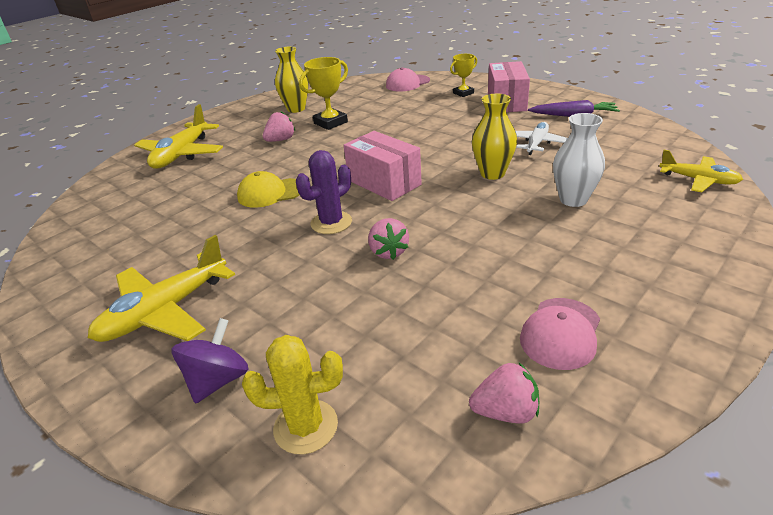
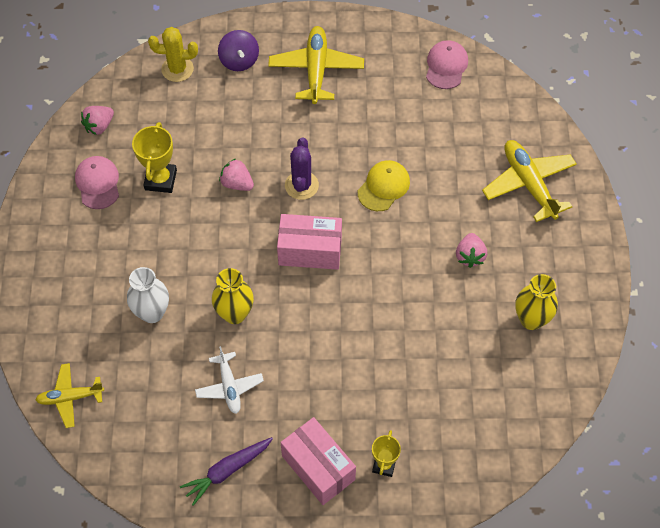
camera: 135 degrees right, 25 degrees up
yellow cactus [242,335,343,454] -> yellow cactus turned 45 degrees clockwise [148,27,198,82]
yellow trophy [299,57,348,130] -> yellow trophy moved to [132,122,177,193]
pink cap [386,67,430,92] -> pink cap moved to [426,40,468,89]

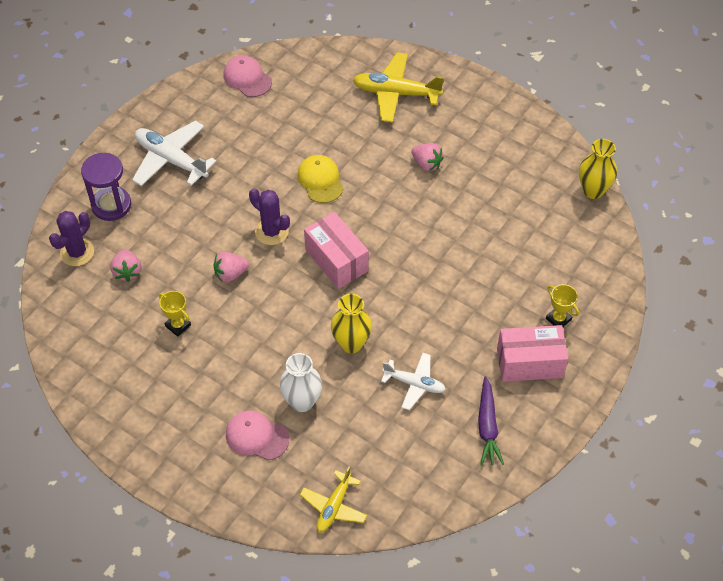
camera: 55 degrees left, 5 degrees down
pink cap [75,156,119,209] -> pink cap moved to [226,411,289,460]
pink strawberry [81,106,114,135] -> pink strawberry moved to [110,249,141,282]
yellow trophy [132,122,177,193] -> yellow trophy [159,291,191,337], size x0.64
yellow cactus [148,27,198,82] -> purple cactus [49,211,94,266]
purple spinning top [218,30,259,71] -> purple hourglass [81,153,131,221]
yellow plane [268,26,364,104] -> white plane [132,120,217,186]
pink box [277,214,342,270] -> pink box turned 75 degrees counterclockwise [304,212,369,289]
yellow vase [515,274,558,330] -> yellow vase moved to [579,139,617,199]

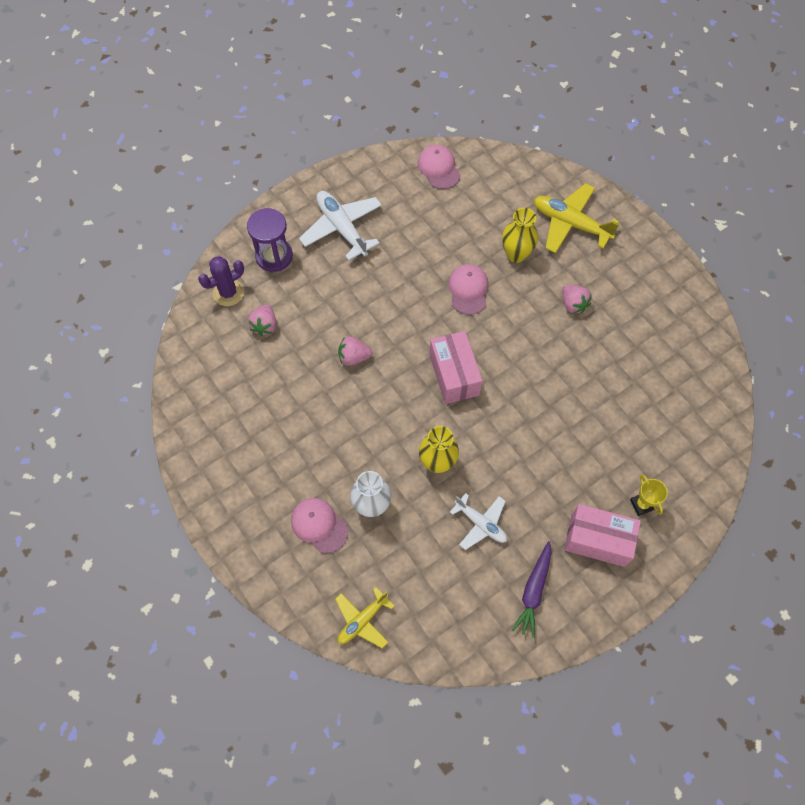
camera: 20 degrees right, 10 degrees up
yellow trophy [159,291,191,337] -> none
purple cactus [249,189,290,245] -> none
yellow cap [297,155,343,203] -> pink cap [448,264,489,315]
yellow vase [579,139,617,199] -> yellow vase moved to [502,208,538,263]

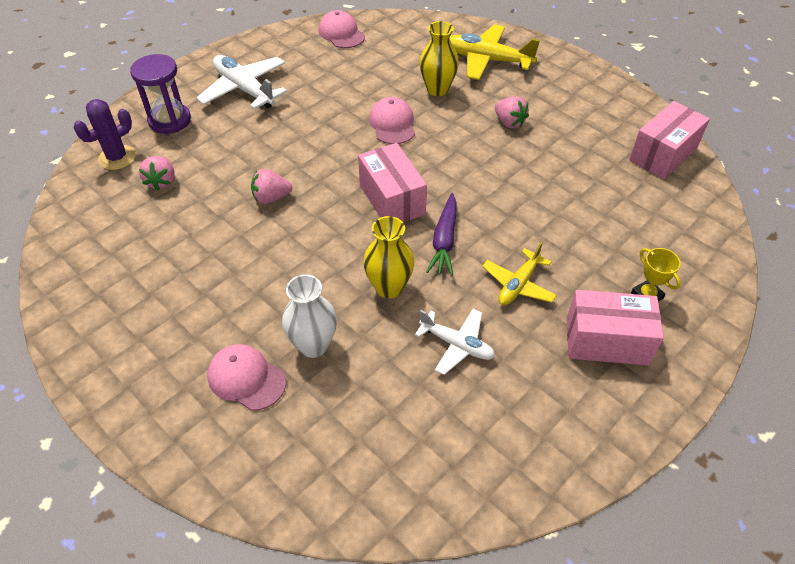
camera: 10 degrees left, 15 degrees down
yellow plane [335,587,395,648] -> yellow plane moved to [482,242,557,305]
purple carrot [512,541,551,638] -> purple carrot moved to [426,193,457,276]
none -> pink box [629,101,710,179]

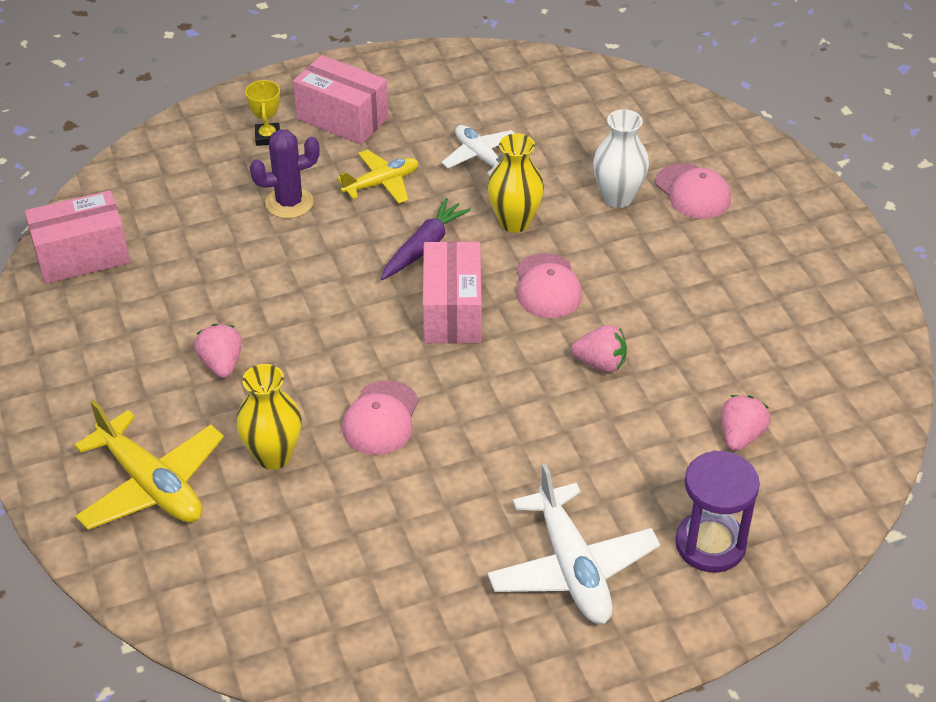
camera: 155 degrees left, 5 degrees down
purple cactus [74,99,136,170] -> purple cactus moved to [250,129,320,219]
pink cap [319,10,365,48] -> pink cap moved to [516,253,582,318]

